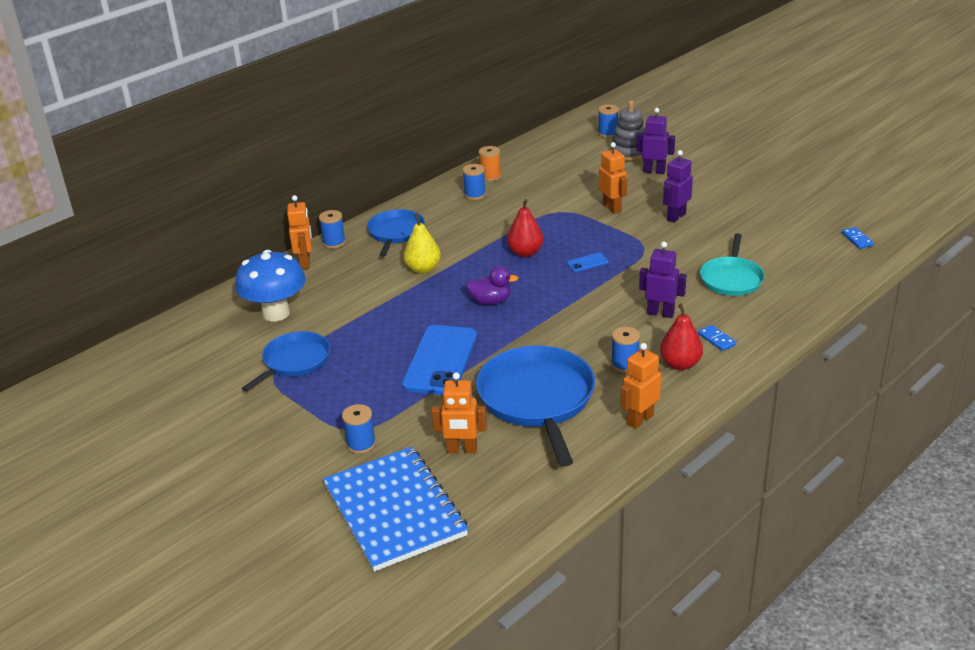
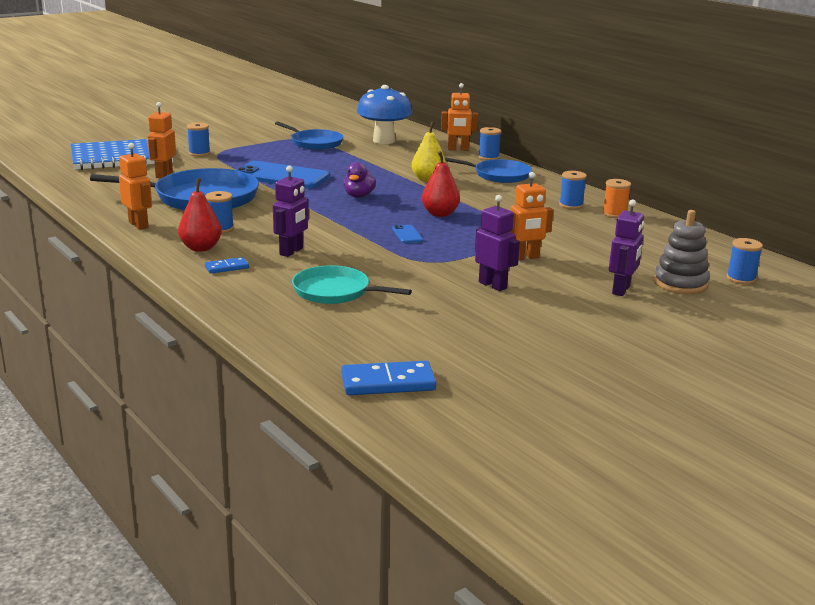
camera: 95 degrees right, 10 degrees down
blue domino [842,227,874,249] -> blue domino [341,361,436,395], size x1.78

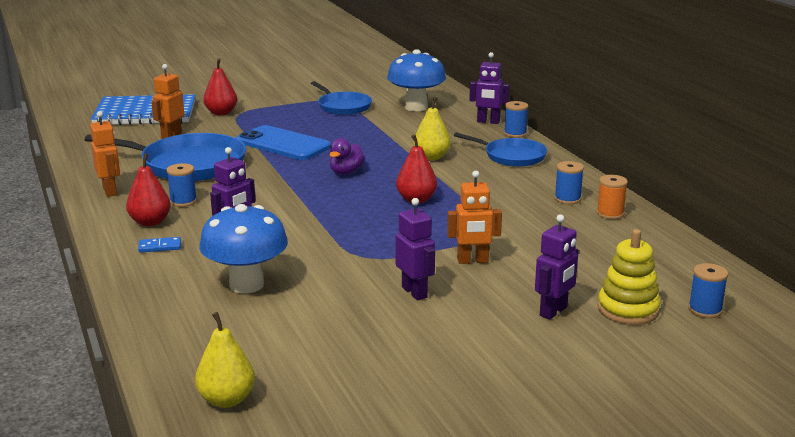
camera: 15 degrees right, 0 degrees up
blue spool [187,123,210,157] -> red pear [203,58,237,115]
turquoise pan [292,265,412,304] -> blue mushroom [199,204,288,293]
blue domino [341,361,436,395] -> yellow pear [195,312,255,408]
blue phone [392,225,423,243] -> none
orange robot [441,83,478,151] -> purple robot [469,52,510,124]
grey stacking toy [654,210,710,294] -> yellow stacking toy [598,229,661,325]

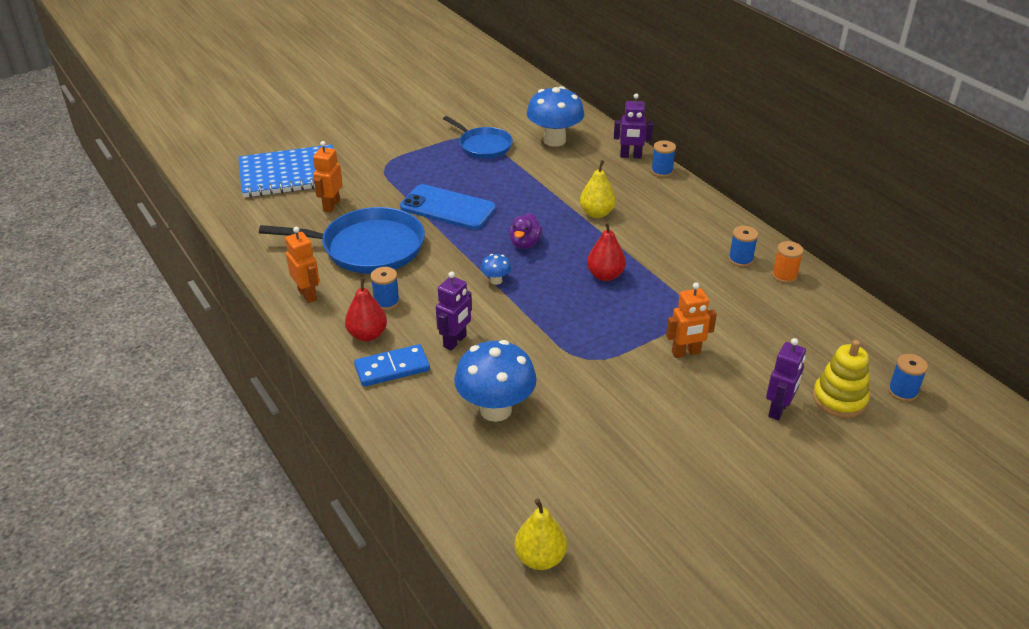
camera: 10 degrees left, 15 degrees up
blue domino [138,237,181,253] -> blue domino [354,344,430,387], size x1.78
red pear [203,58,237,115] -> none
purple robot [396,198,435,300] -> none
blue pan [454,133,547,167] -> none
none -> blue mushroom [481,254,511,285]

